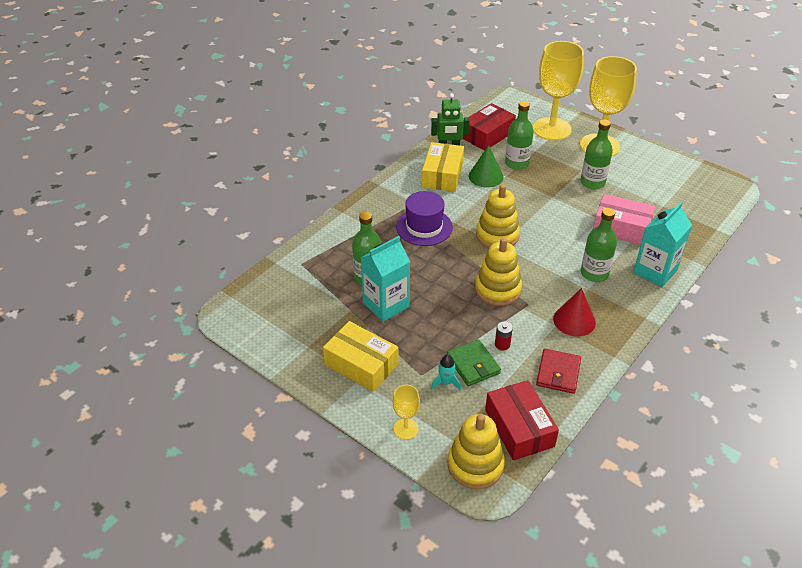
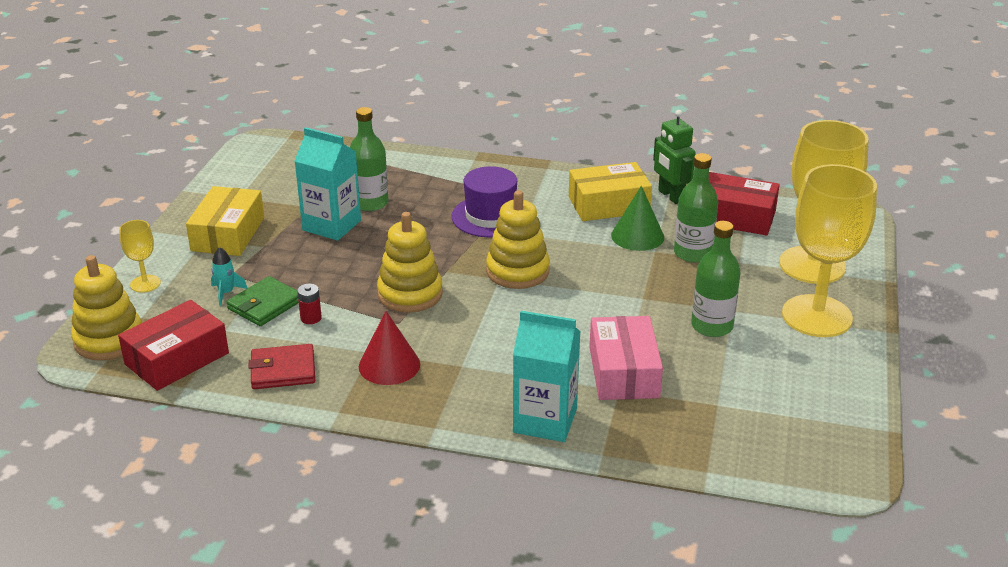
camera: 65 degrees right, 10 degrees down
green bottle [581,208,617,282] -> none

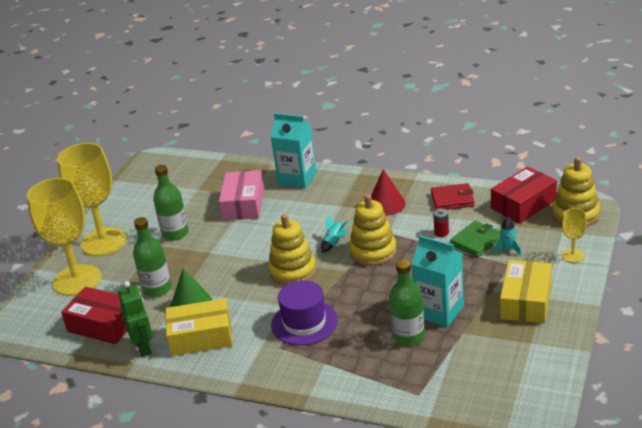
camera: 170 degrees left, 0 degrees up
none -> turquoise rocket [321,215,349,253]

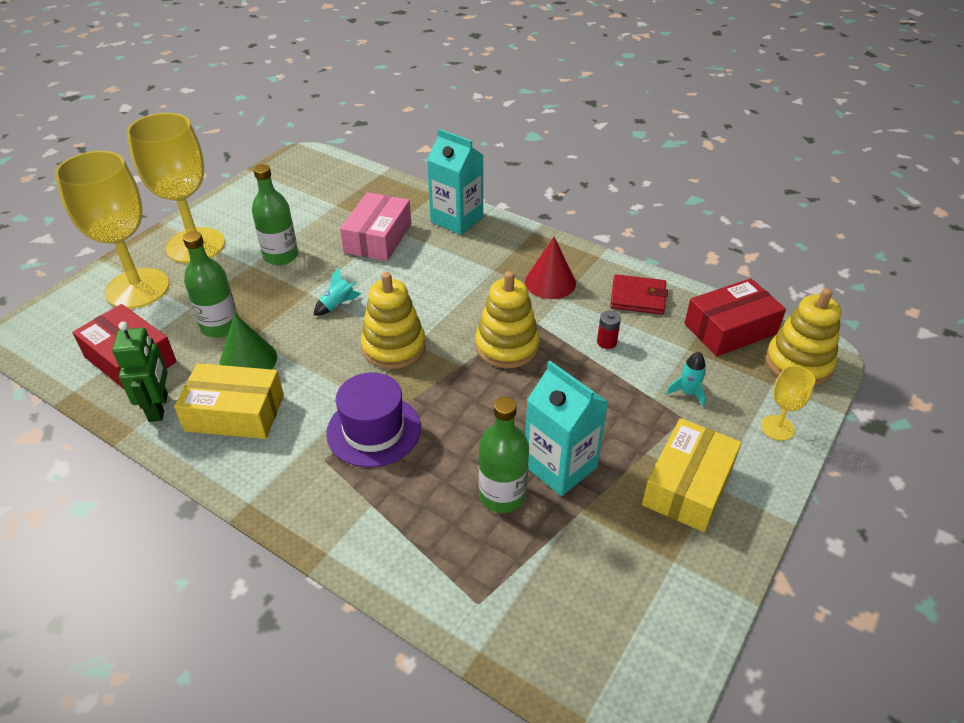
camera: 10 degrees right, 10 degrees up
turquoise rocket [321,215,349,253] -> turquoise rocket moved to [314,267,362,316]
green wallet [450,221,500,257] -> none

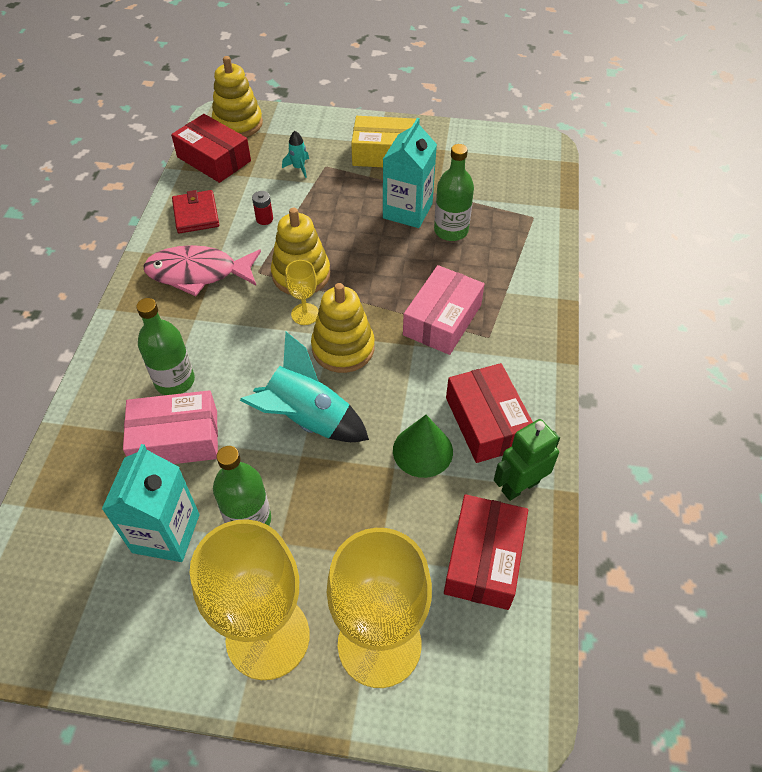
camera: 115 degrees left, 10 degrees up
yellow box [174,363,284,439] -> red box [446,363,533,463]
green bottle [183,231,238,338] -> green bottle moved to [136,298,195,395]
turquoise rocket [314,267,362,316] -> turquoise rocket [240,332,369,442], size x2.16
purple hat [326,372,421,468] -> pink box [403,265,485,355]
turquoise carton [427,129,483,235] -> turquoise carton moved to [102,444,200,562]
red cone [525,237,576,299] -> pink fish [143,245,261,296]
yellow goblet [761,365,815,441] -> yellow goblet moved to [285,260,318,325]

